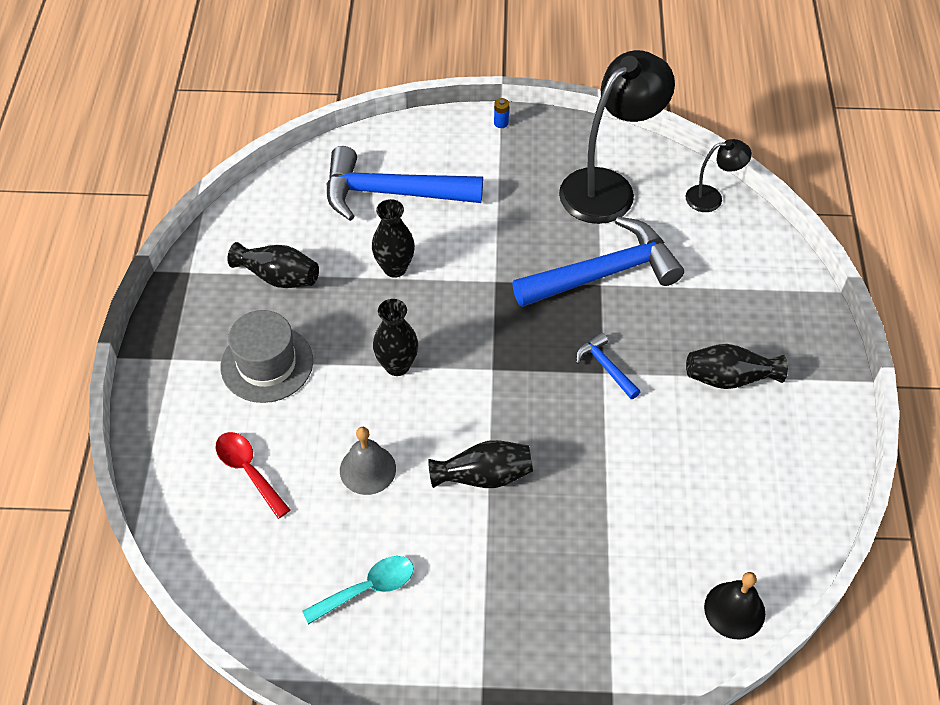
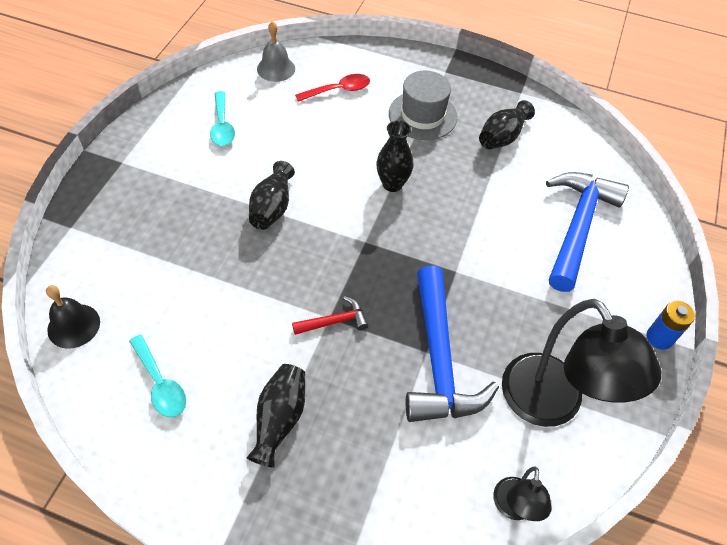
camera: 105 degrees right, 0 degrees up
grey bell [340,427,396,495] -> grey bell moved to [257,21,295,82]
black vase [372,199,415,278] -> none
blue battery [494,98,509,128] -> blue battery [646,301,695,350], size x1.71
blue hammer [576,332,641,399] -> red hammer [292,296,368,335]
none -> turquoise spoon [129,334,186,418]

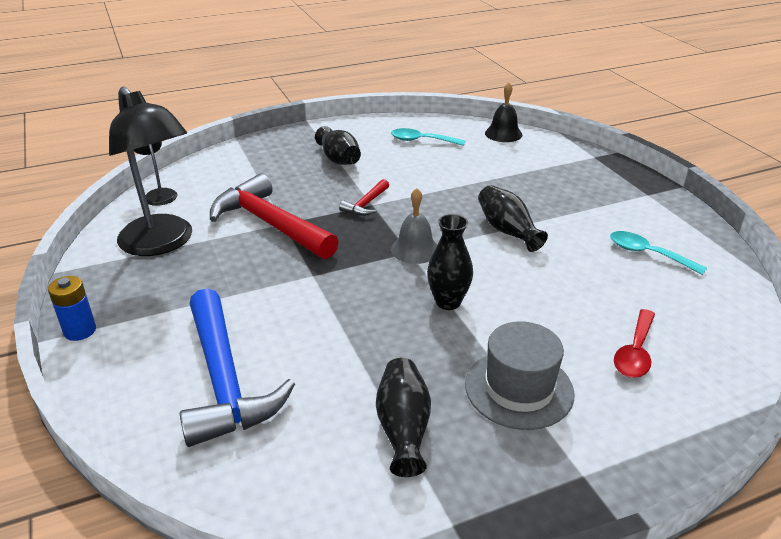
camera: 140 degrees right, 20 degrees down
grey bell [257,21,295,82] -> grey bell moved to [391,188,437,264]
blue hammer [406,266,499,422] -> red hammer [210,174,339,259]
black lamp [502,299,661,427] -> black lamp turned 150 degrees counterclockwise [109,86,192,256]

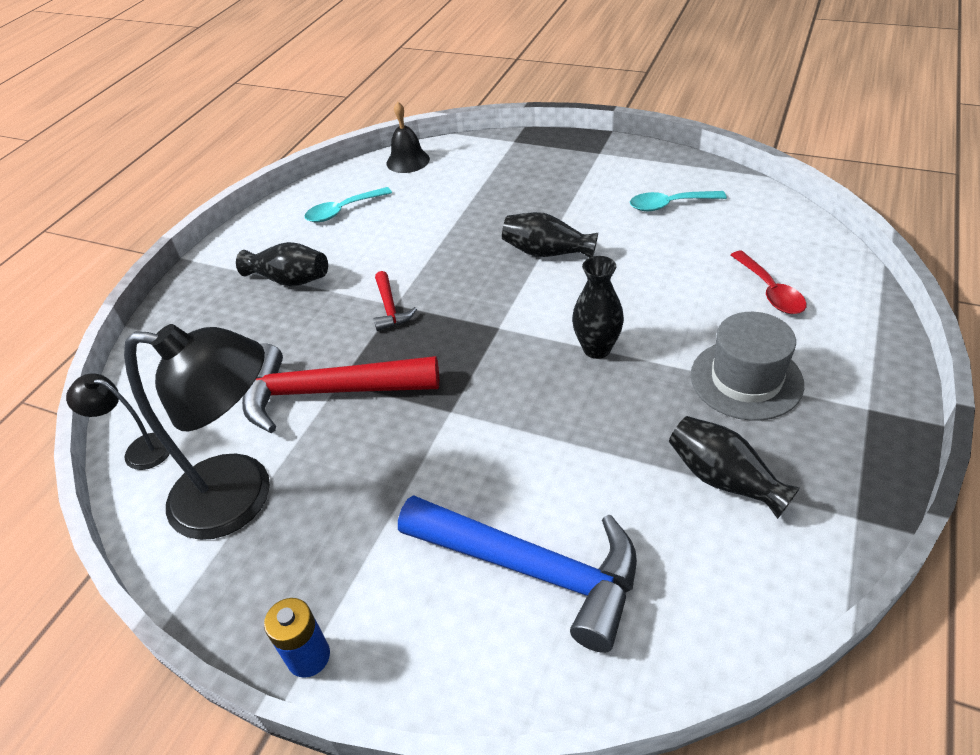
camera: 40 degrees left, 10 degrees up
grey bell [391,188,437,264] -> none

